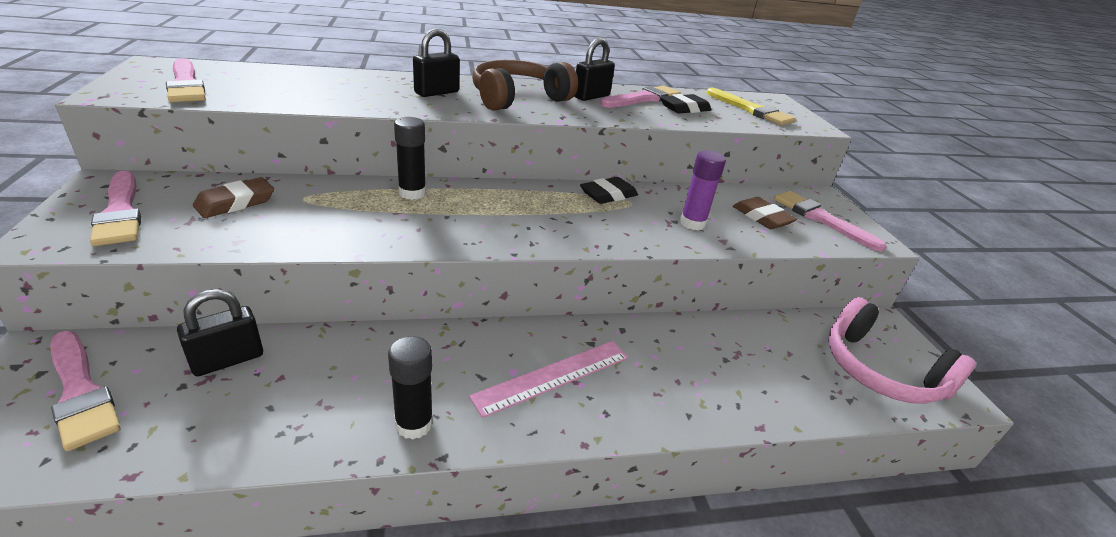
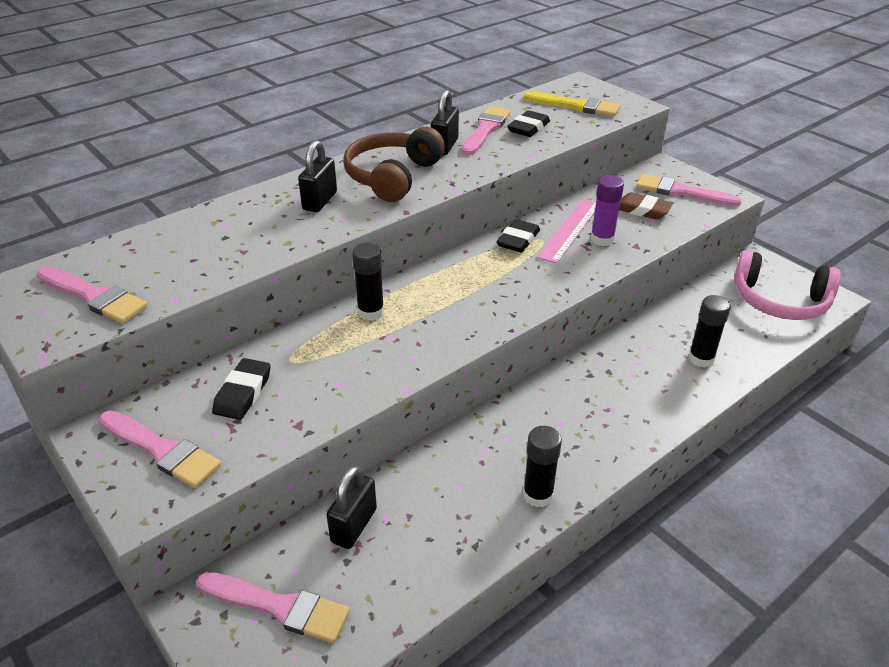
camera: 25 degrees left, 5 degrees up
brown eraser [193,177,274,218] -> black eraser [212,358,271,420]
pink ruler [469,341,629,418] -> pink ruler moved to [537,199,596,264]
none -> black glue stick [688,295,731,368]

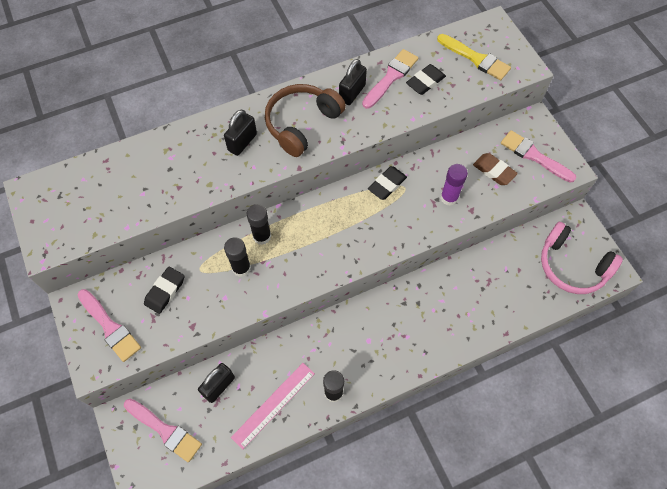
camera: 15 degrees right, 25 degrees up
pink brush [37,266,148,324] -> none
pink ruler [537,199,596,264] -> pink ruler moved to [231,363,315,450]
black glue stick [688,295,731,368] -> black glue stick moved to [224,237,251,277]

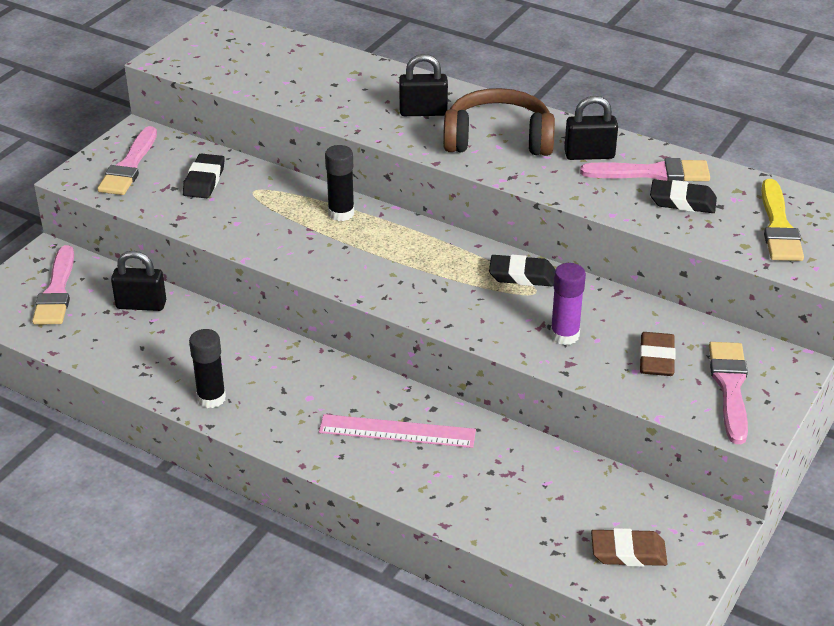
camera: 55 degrees right, 25 degrees down
black eraser [144,266,184,314] -> black eraser turned 75 degrees counterclockwise [183,154,225,198]
black glue stick [224,237,251,277] -> none
pink ruler [231,363,315,450] -> pink ruler moved to [319,414,476,448]
pink headphones [541,222,623,294] -> brown eraser [591,528,668,567]

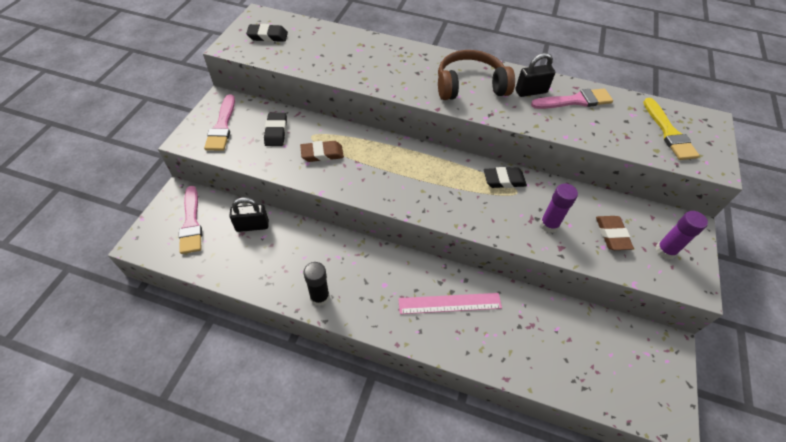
camera: 15 degrees left, 15 degrees up
black glue stick [325,145,354,221] -> none
black padlock [399,54,448,116] -> none
brown eraser [591,528,668,567] -> brown eraser moved to [300,141,344,162]
black eraser [650,179,717,213] -> black eraser moved to [246,24,288,42]
pink brush [709,342,748,444] -> purple glue stick [656,211,708,259]

